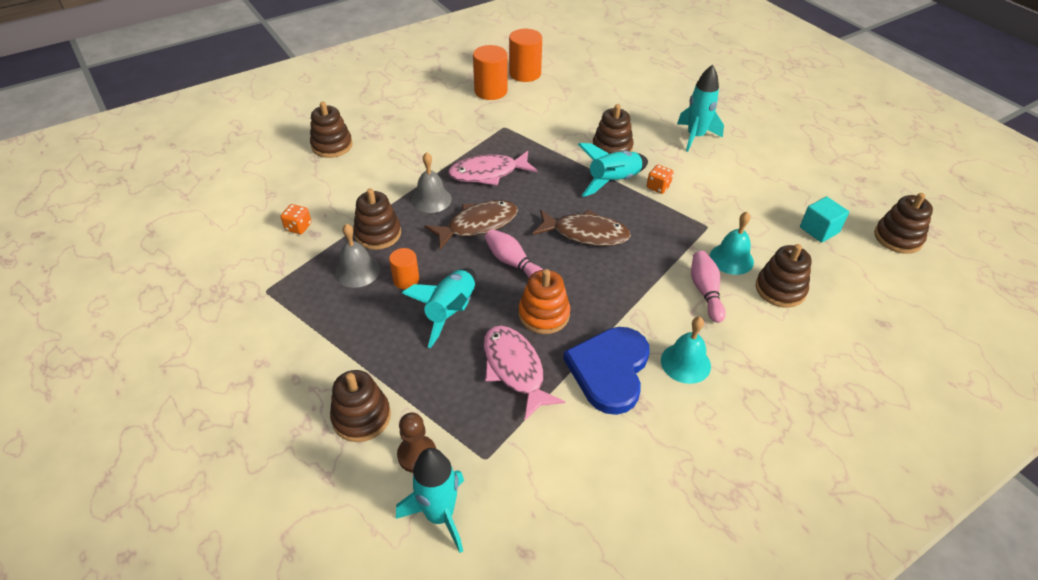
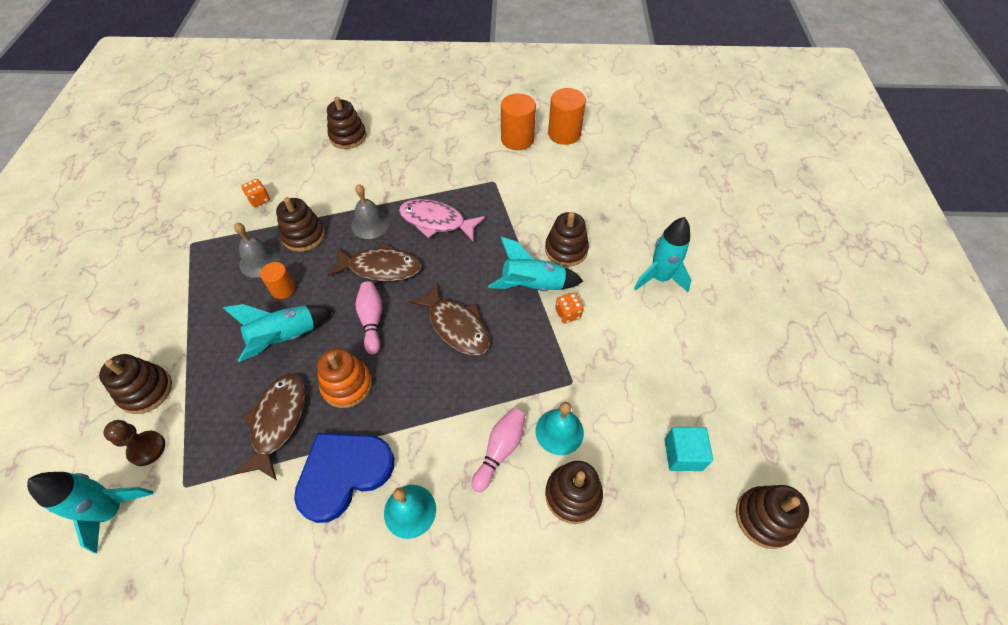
camera: 35 degrees right, 10 degrees up
pink fish [483,326,565,421] -> brown fish [233,373,305,480]

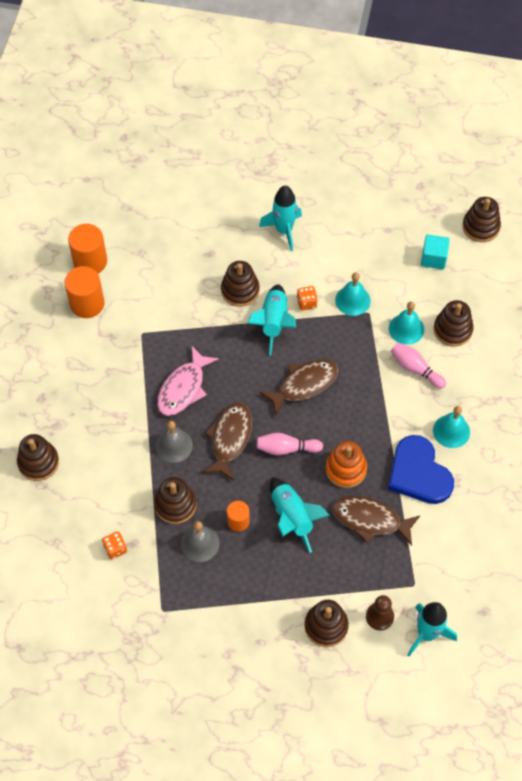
camera: 80 degrees left, 5 degrees up
none -> turquoise bell [335,272,371,316]

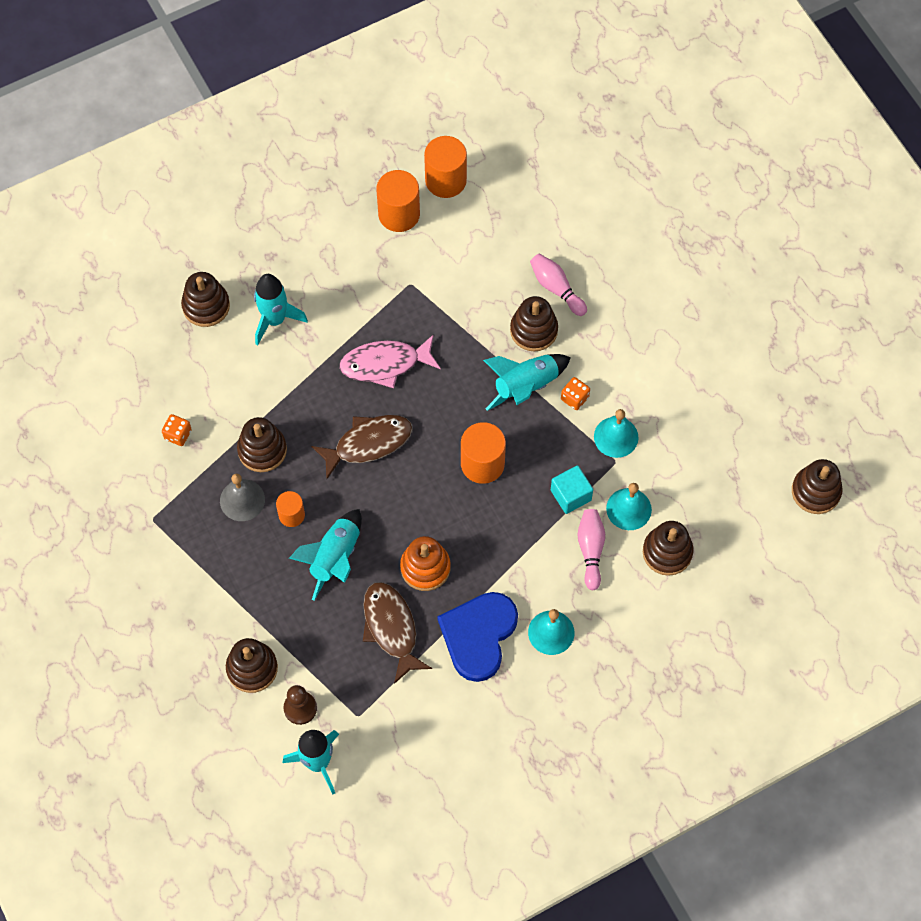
camera: 50 degrees right, 5 degrees up
grey bell [155,421,193,463] -> none
pink bowling pin [256,433,323,455] -> pink bowling pin moved to [530,254,587,316]
turquoise rocket [259,186,302,251] -> turquoise rocket moved to [254,274,308,345]
brown fish [259,360,338,416] -> orange cylinder [461,422,506,484]
turquoise cube [421,235,450,270] -> turquoise cube moved to [551,465,593,514]

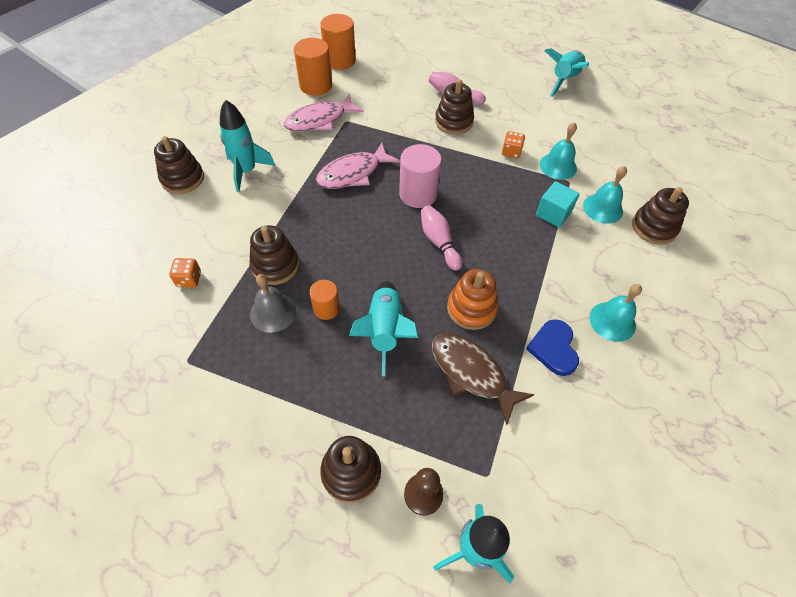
camera: 25 degrees left, 10 degrees down
brown fish [311,415,412,479] -> none
blue heart [437,592,518,682] -> blue heart [526,319,579,376], size x0.63
orange cylinder [461,422,506,484] -> none
turquoise rocket [483,354,571,411] -> turquoise rocket moved to [544,49,589,97]
pink bowling pin [578,509,605,590] -> pink bowling pin moved to [421,205,462,271]
brown stacking toy [792,459,843,514] -> none
none -> pink fish [284,94,364,132]
none -> pink cylinder [399,144,442,208]

